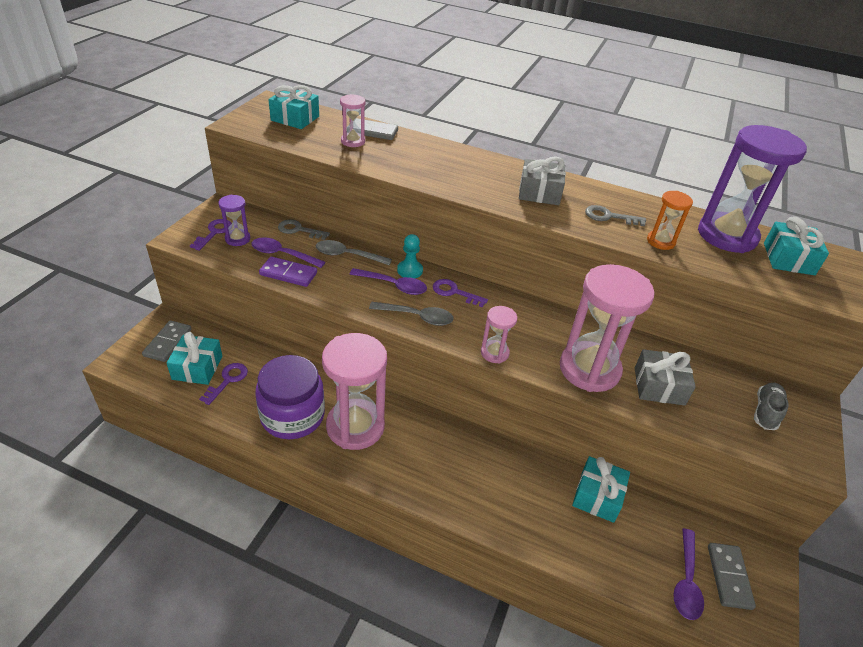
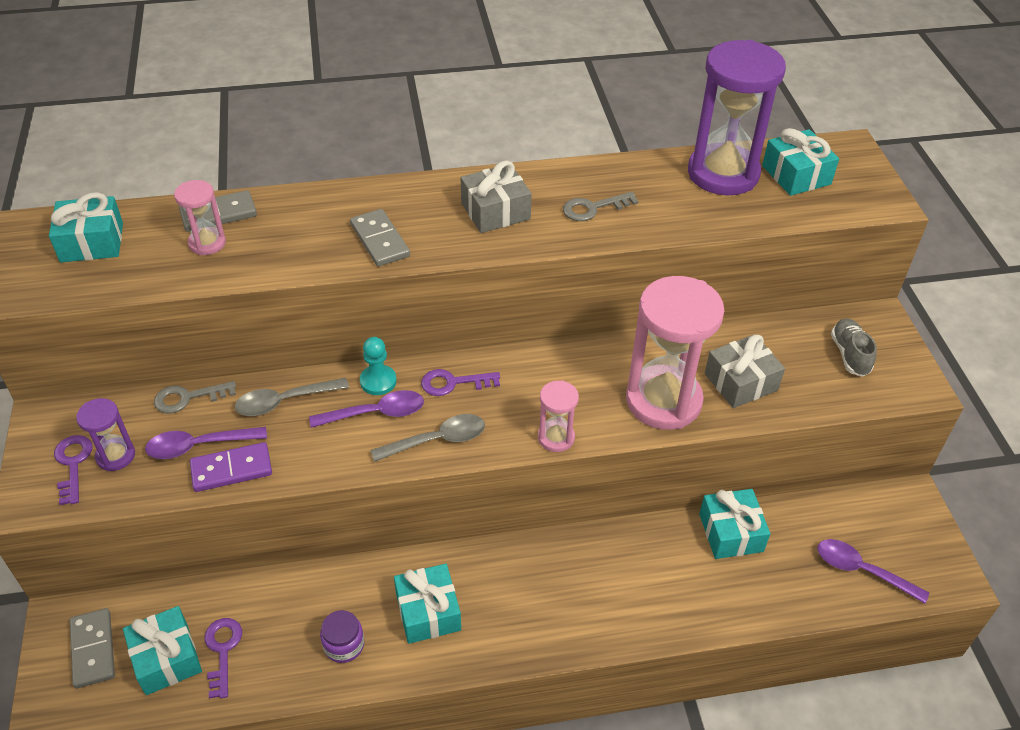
camera: 30 degrees left, 5 degrees up
purple jar [255,355,325,439] -> purple jar [320,610,364,663], size x0.46
pink hourglass [322,333,387,450] -> turquoise gift [394,564,461,644]
orange hourglass [647,191,693,250] -> none
purple spoon [673,528,704,620] -> purple spoon turned 135 degrees clockwise [817,539,929,604]
grey domino [708,543,756,610] -> grey domino moved to [350,209,410,267]

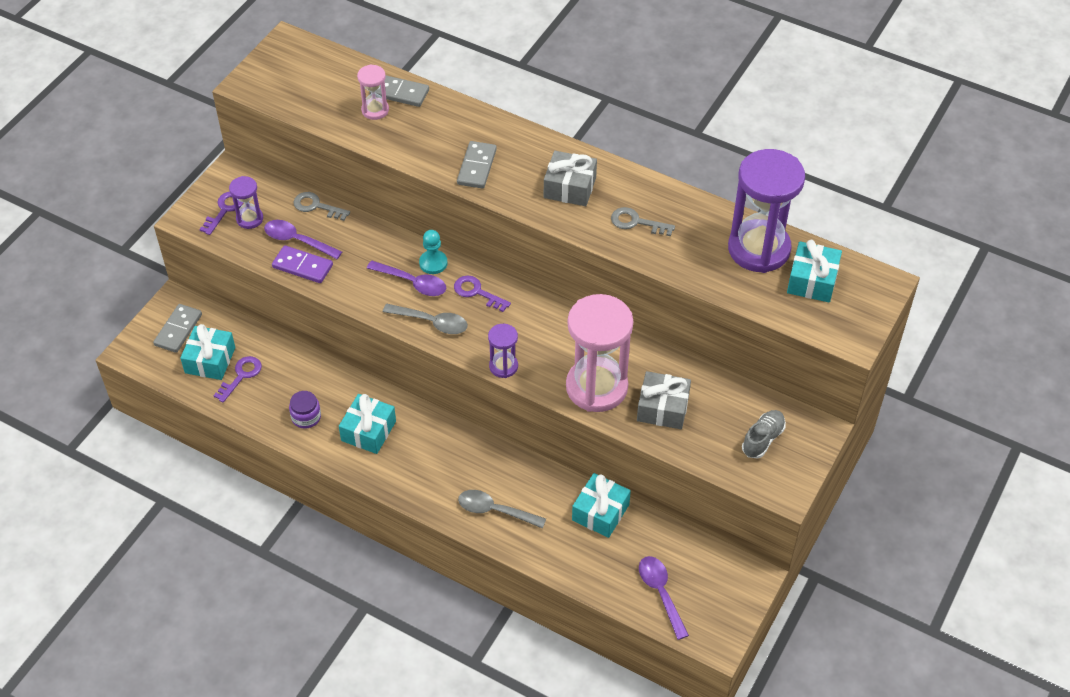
camera: 40 degrees right, 5 degrees up
turquoise gift [49,192,123,262] -> none
grey spoon [235,378,349,416] -> grey spoon moved to [458,490,546,528]
pink hourglass [538,380,579,452] -> purple hourglass [488,324,518,378]

